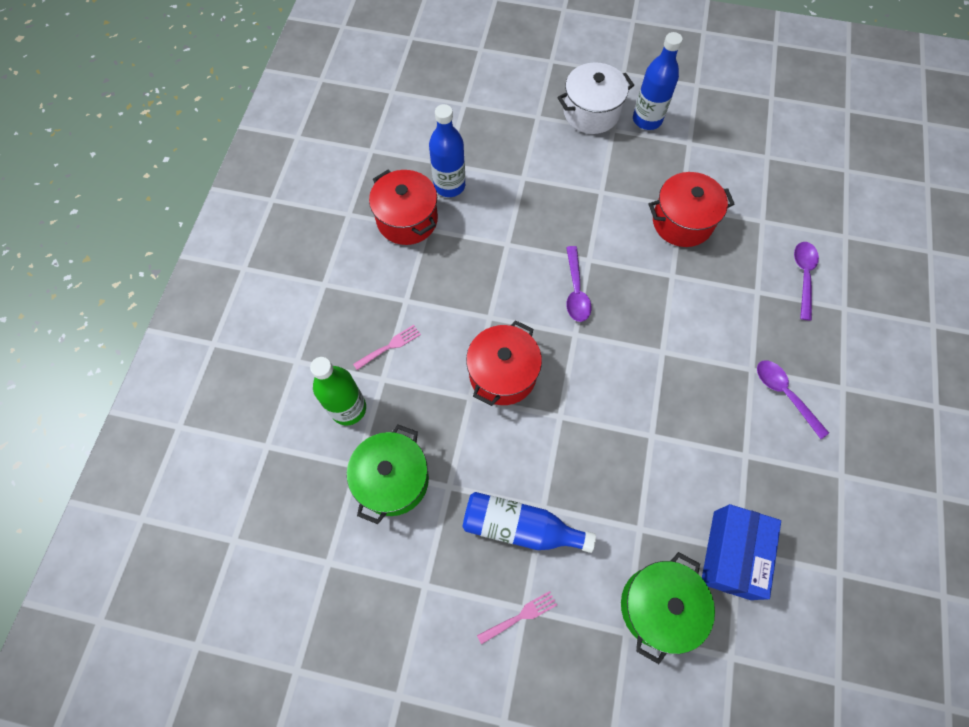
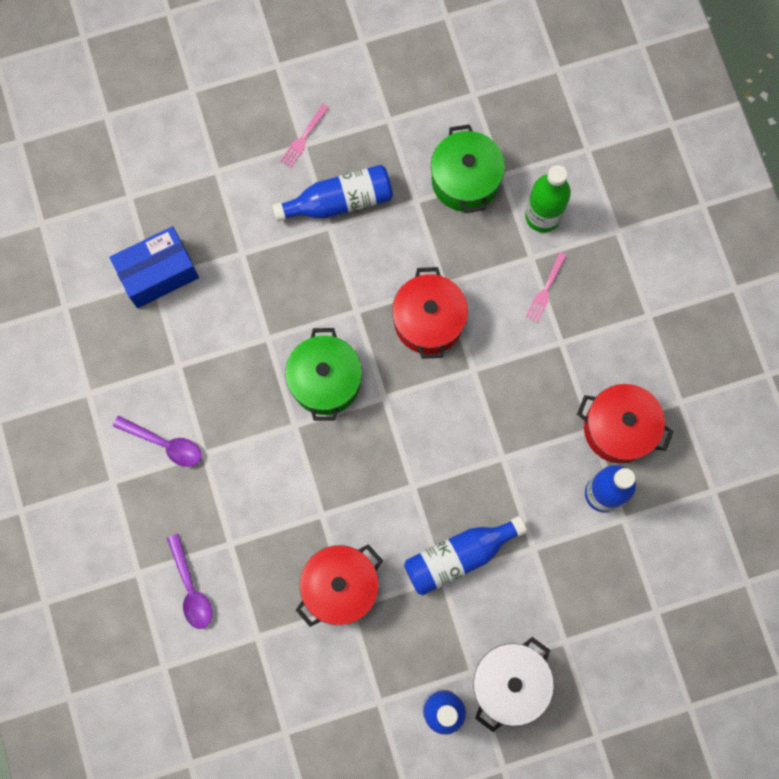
camera: 150 degrees right, 10 degrees up
purple spoon [566,246,591,322] -> none
green pot [621,552,715,664] -> green pot moved to [285,328,362,421]
blue box [702,504,781,600] -> blue box turned 75 degrees clockwise [109,226,199,308]
none -> blue bottle [404,516,527,595]

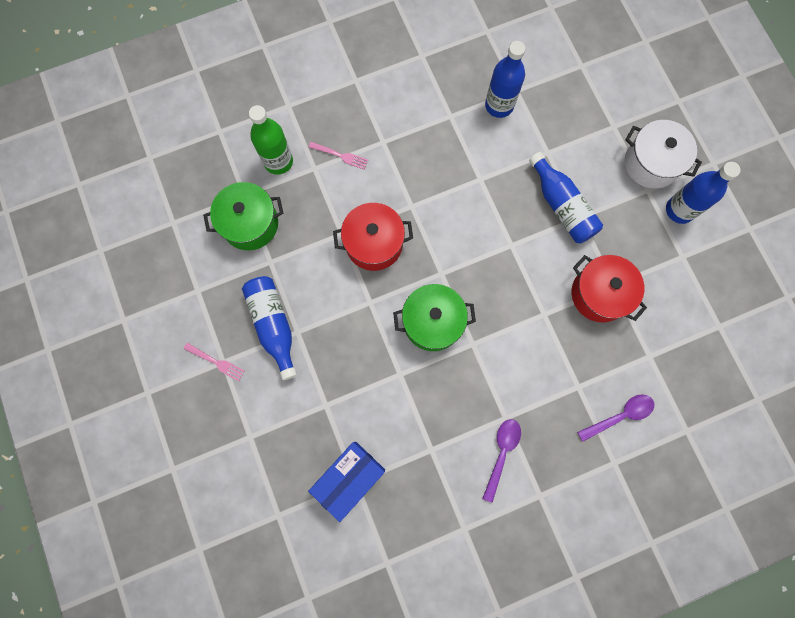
camera: 95 degrees left, 0 degrees up
blue box [109,226,199,308] -> blue box turned 75 degrees clockwise [308,442,385,522]
red pot [577,384,674,463] -> none

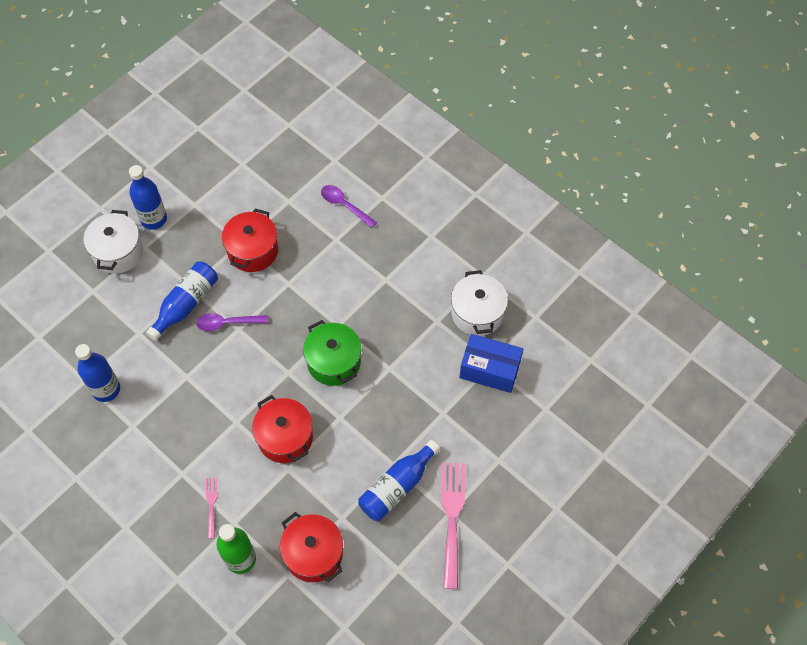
camera: 115 degrees left, 15 degrees down
pink fork [184,343,244,381] -> pink fork [441,462,465,589], size x2.06
green pot [203,182,283,250] -> red pot [280,512,343,582]
purple spoon [482,419,521,503] -> purple spoon moved to [196,313,268,331]
none -> white pot [451,270,508,336]

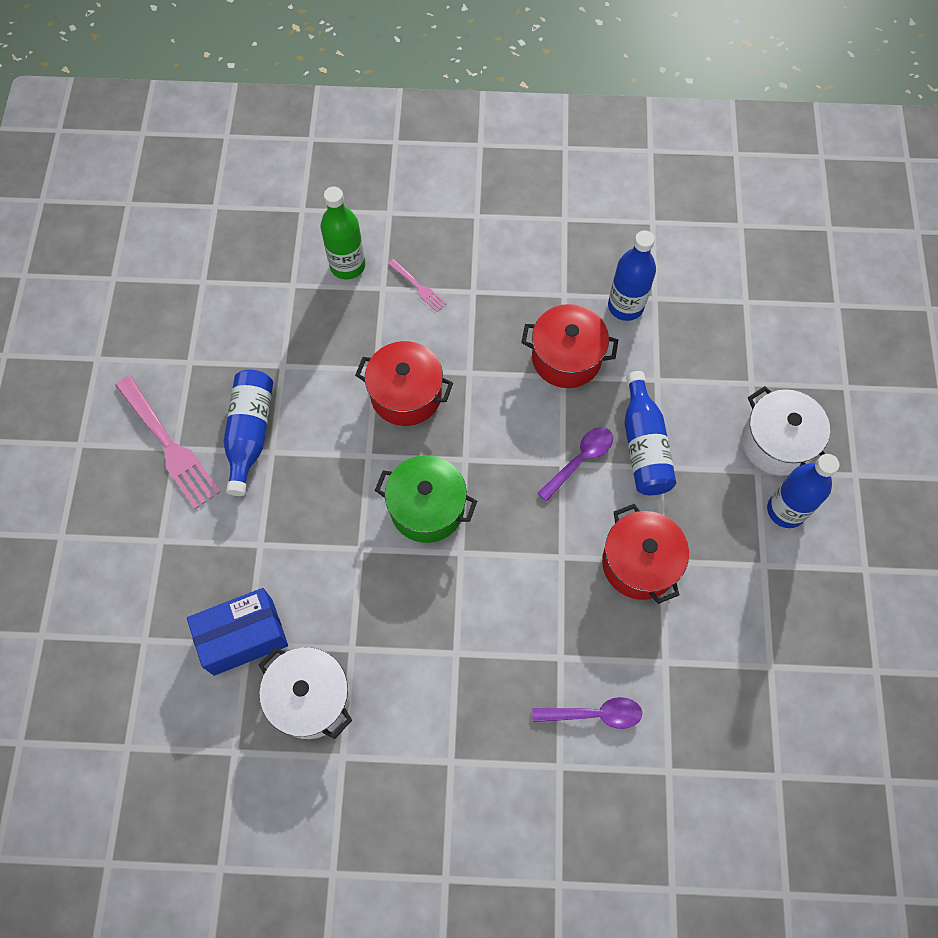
camera: 140 degrees right, 5 degrees up
red pot [280,512,343,582] -> red pot moved to [521,304,618,388]

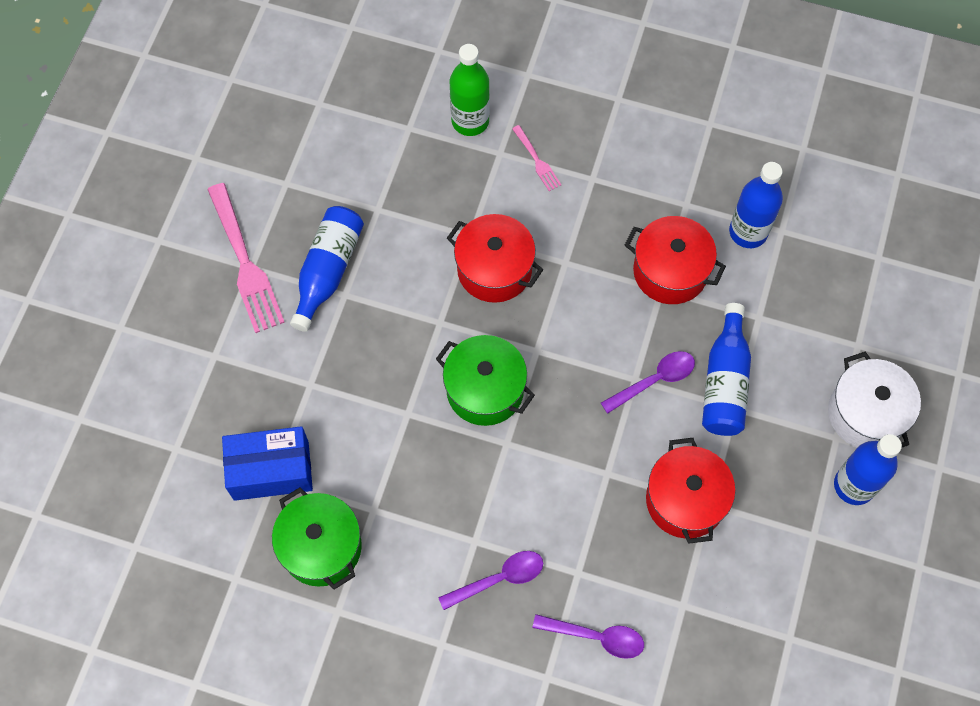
camera: 15 degrees right, 0 degrees up
white pot [259,647,352,739] -> green pot [272,487,362,590]
none -> purple spoon [438,551,543,610]

